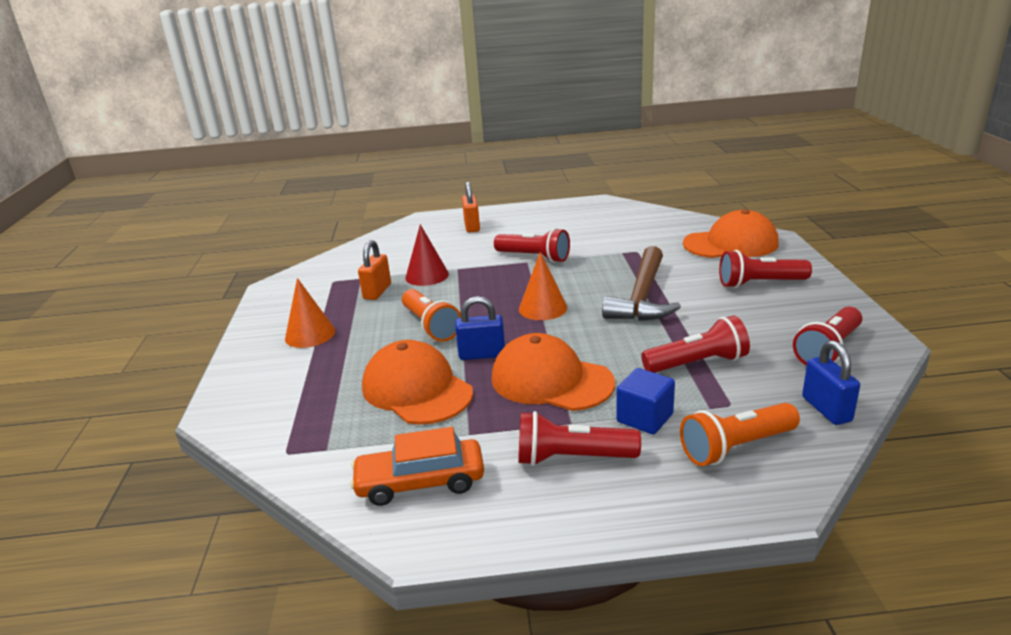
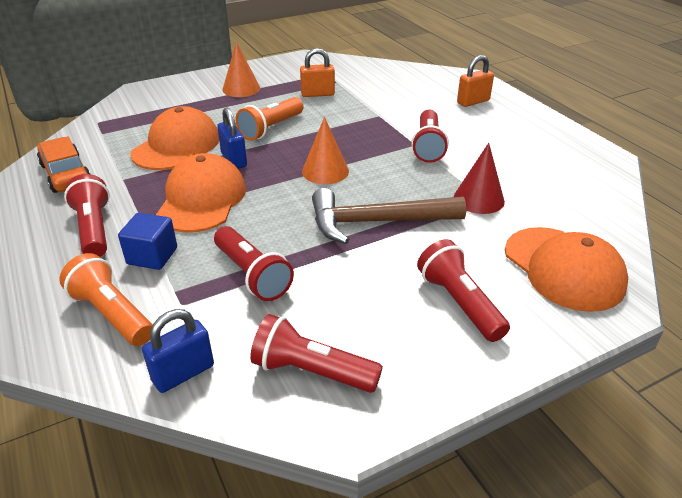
camera: 65 degrees right, 10 degrees up
red cone [405,224,449,286] -> red cone moved to [454,143,505,214]

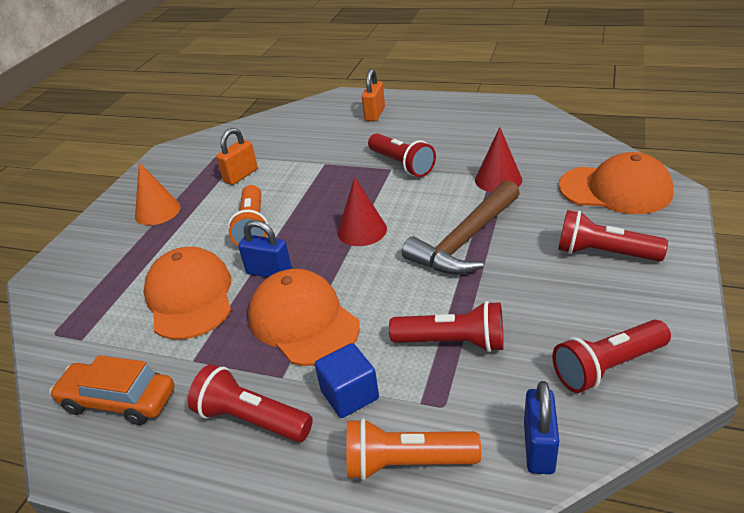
camera: 40 degrees left, 0 degrees up
orange cone [302,117,349,184] -> red cone [337,177,387,246]

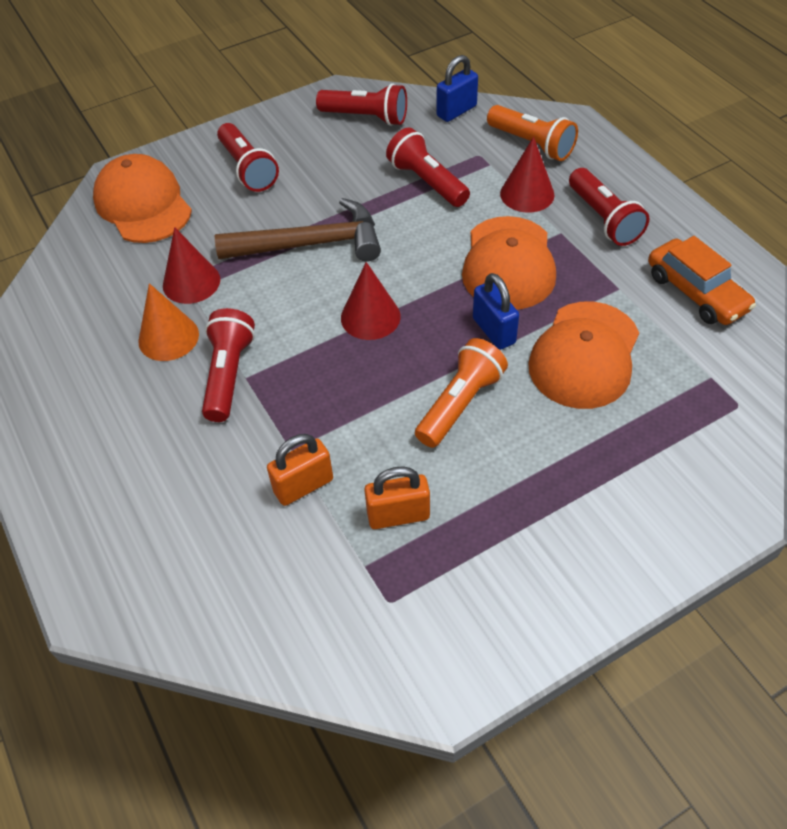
camera: 140 degrees left, 15 degrees up
orange cone [135,162,181,225] -> orange cone moved to [138,283,199,361]
blue cube [315,343,379,418] -> red cone [500,137,555,213]
orange padlock [362,69,385,121] -> orange padlock moved to [267,434,333,506]

